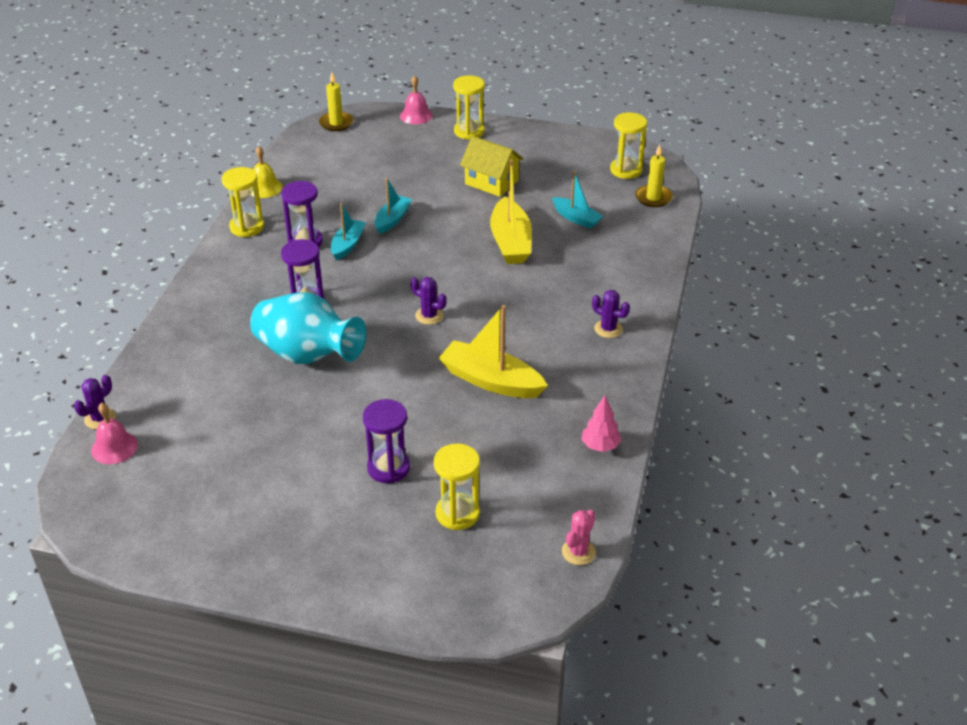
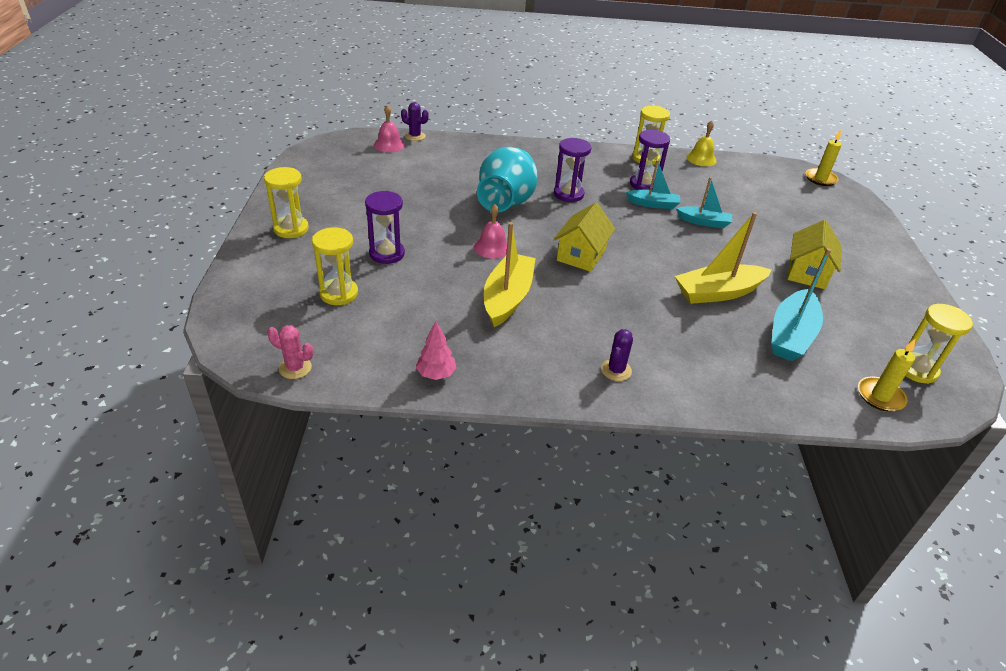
camera: 75 degrees right, 0 degrees up
pink bell [400,75,433,124] -> pink bell moved to [474,204,507,259]
purple cactus [410,277,447,325] -> yellow house [554,203,615,272]
yellow hourglass [453,75,485,140] -> yellow hourglass moved to [264,167,309,238]
turquoise boat [552,171,603,229] -> turquoise boat [771,248,831,361], size x1.64

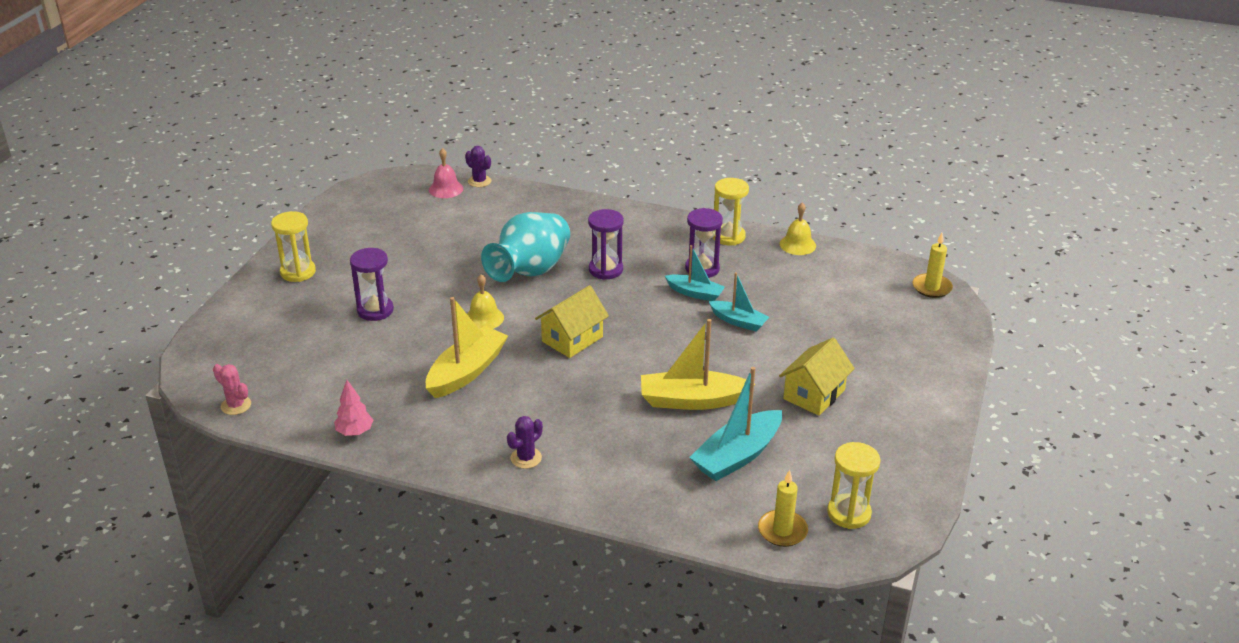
camera: 20 degrees right, 5 degrees down
yellow hourglass [312,227,358,305] -> none
pink bell [474,204,507,259] -> yellow bell [467,274,504,329]

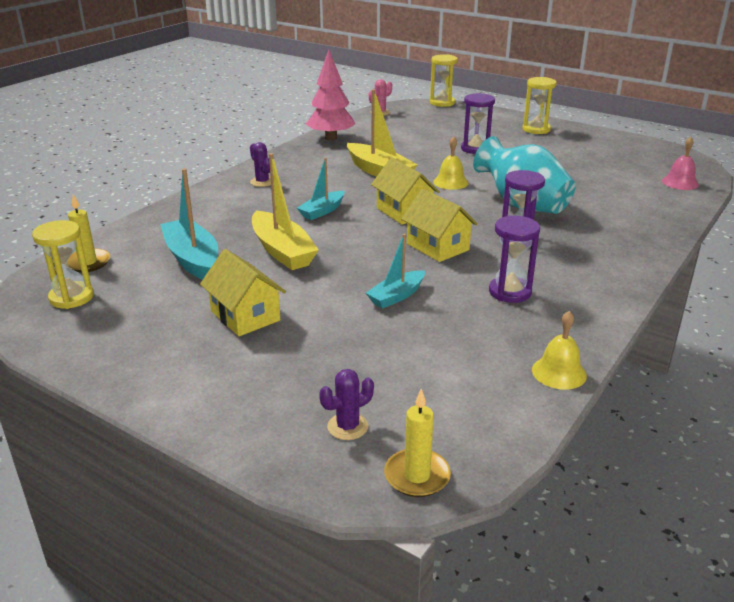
camera: 105 degrees right, 5 degrees down
pink tree [334,380,373,436] -> pink tree [306,50,355,141], size x1.82
purple cactus [465,146,491,187] -> purple cactus moved to [319,369,374,440]
yellow boat [641,319,755,410] -> yellow boat turned 135 degrees clockwise [252,153,319,270]
turquoise boat [665,245,725,301] -> turquoise boat moved to [297,158,345,220]
yellow hourglass [713,178,749,245] -> yellow hourglass moved to [430,54,458,107]
none -> yellow house [401,189,478,262]

